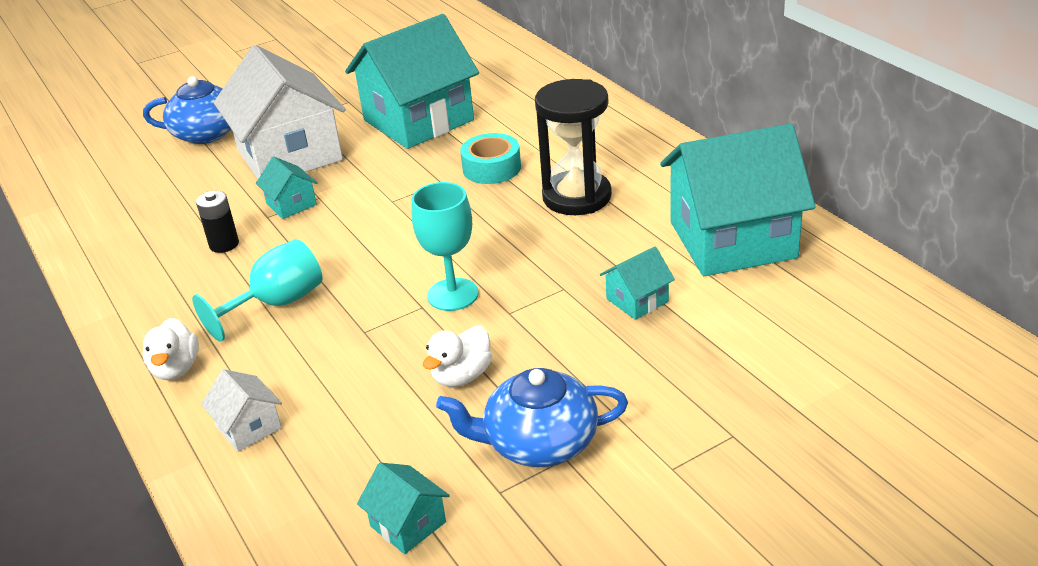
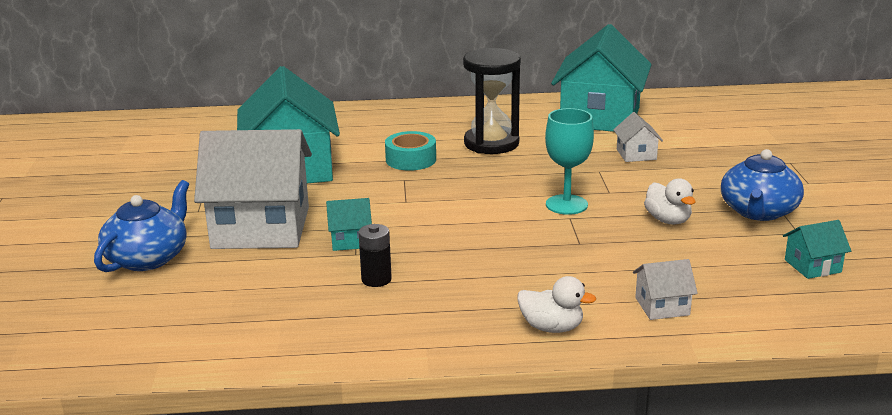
camera: 65 degrees left, 10 degrees down
turquoise goblet [192,239,322,342] -> none
turquoise house [600,247,675,320] -> white house [613,112,663,162]

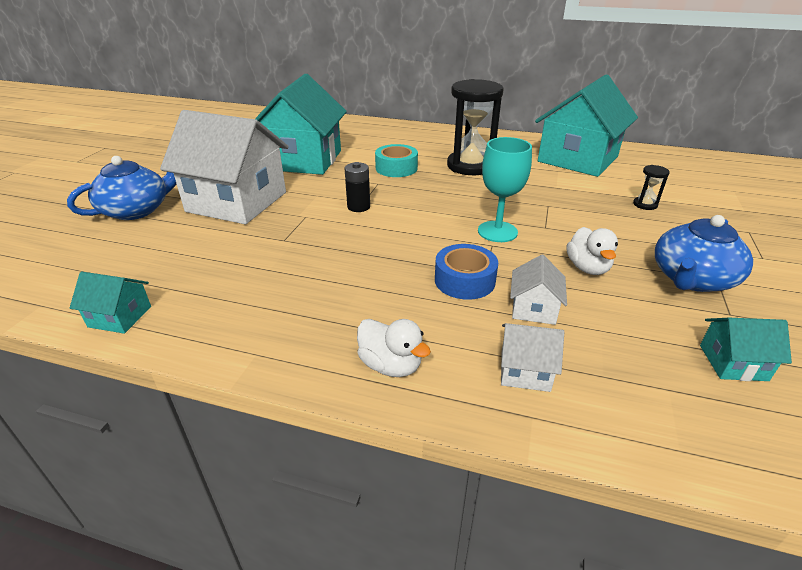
camera: 20 degrees right, 10 degrees up
turquoise house [326,198,372,251] -> turquoise house moved to [70,272,151,334]
black battery [358,224,392,287] -> black battery moved to [345,162,370,212]
white house [613,112,663,162] -> white house moved to [510,255,567,325]
none -> blue tape [435,244,498,300]
none -> black hourglass [633,165,669,210]

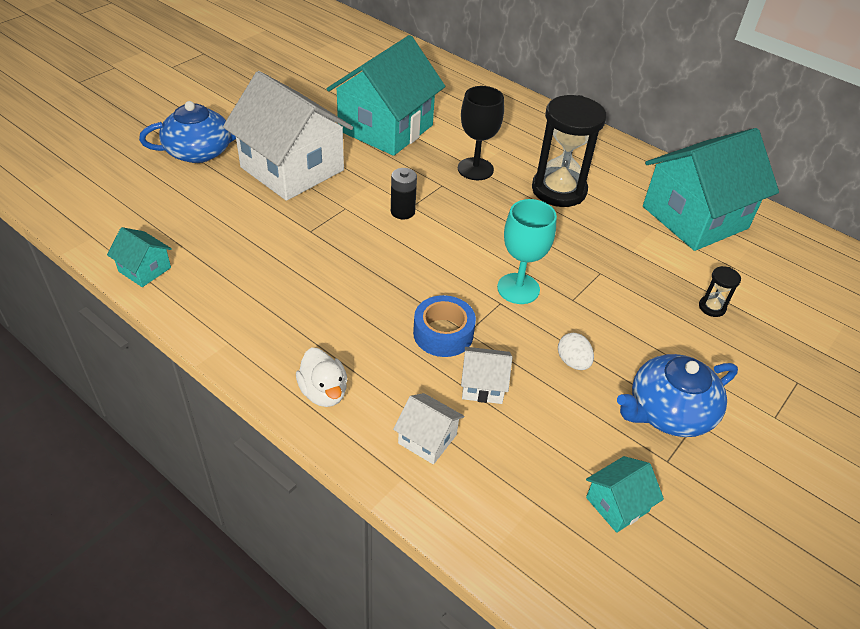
camera: 20 degrees right, 10 degrees up
turquoise tape [375,144,418,177] -> black goblet [458,86,504,180]
white house [510,255,567,325] -> white house turned 60 degrees clockwise [461,347,512,404]
white duck [567,227,618,275] -> white egg [558,333,594,370]
turquoise house [700,318,792,381] -> turquoise house turned 60 degrees counterclockwise [586,456,664,533]

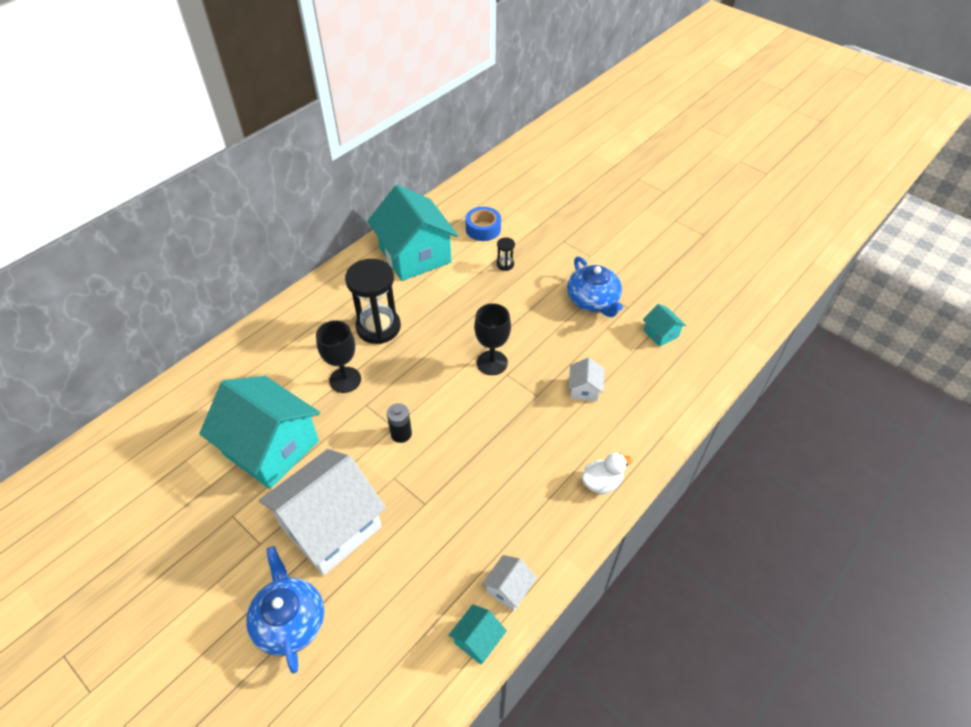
camera: 85 degrees left, 5 degrees up
white house [393,393,464,465] -> white house moved to [482,555,537,611]
blue tape [413,295,476,357] -> blue tape moved to [465,207,501,241]
turquoise goblet [497,199,557,304] -> black goblet [474,303,511,375]
white egg [558,333,594,370] -> none

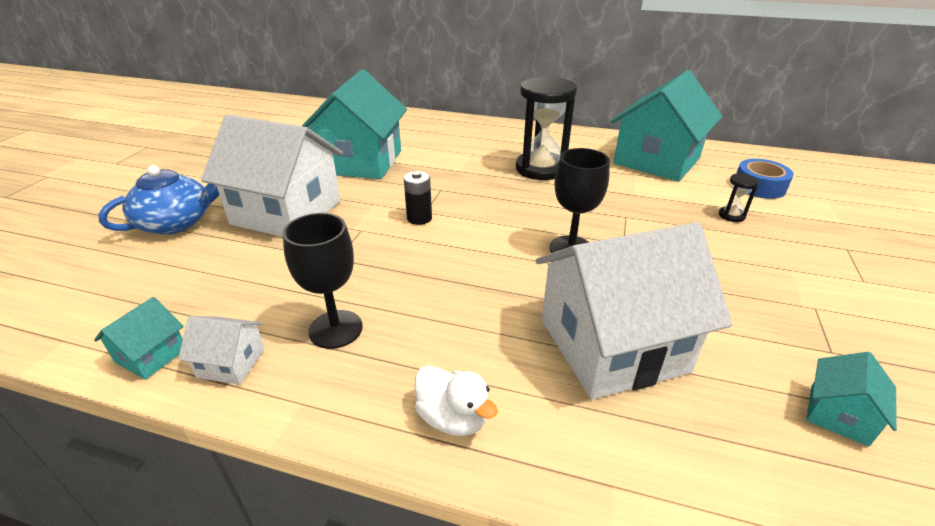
camera: 65 degrees right, 15 degrees down
black goblet [316,321,361,393] -> black goblet moved to [282,213,363,349]
turquoise house [449,604,507,665] -> turquoise house turned 75 degrees counterclockwise [94,297,184,380]
blue teapot [567,256,623,317] -> none
white house [568,357,604,402] -> white house [536,222,732,399], size x2.36

